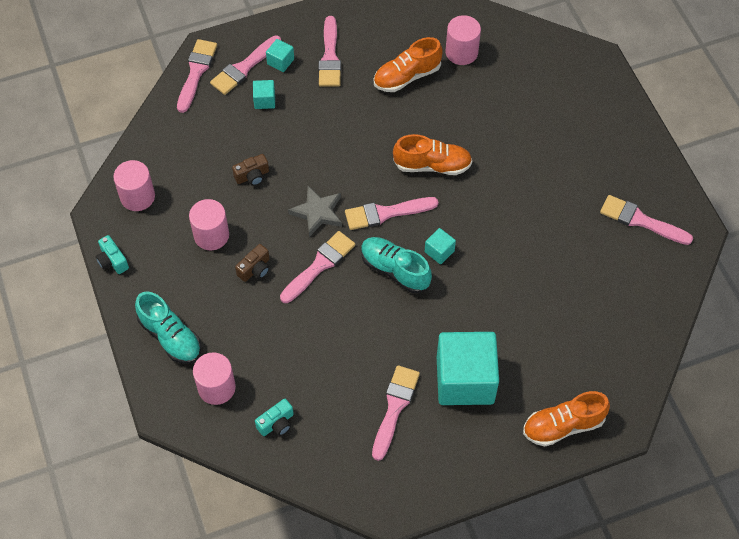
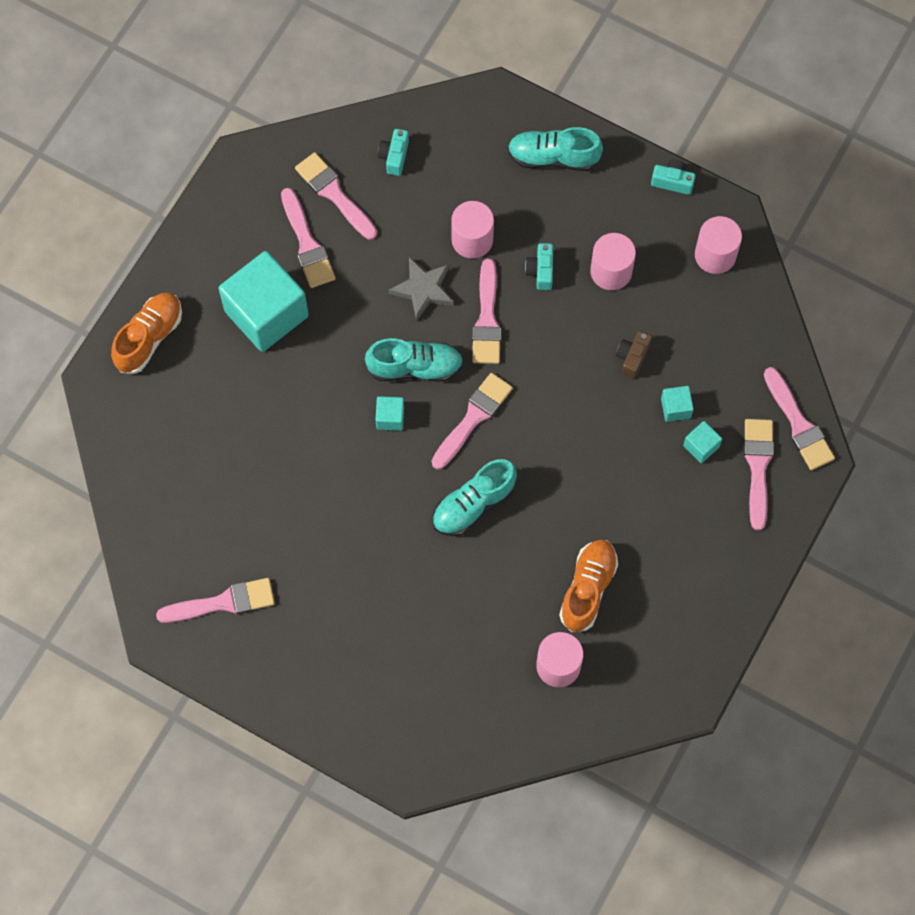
camera: 140 degrees right, 10 degrees up
pink cylinder [193,352,236,405] -> pink cylinder moved to [451,201,494,259]
brown camera [235,244,270,282] -> turquoise camera [525,243,553,290]
turquoise cube [266,39,294,72] -> turquoise cube moved to [661,386,694,422]
grey star [288,186,342,237] -> grey star moved to [389,257,454,322]
pink brush [318,16,341,87] -> pink brush moved to [295,152,377,240]
orange shoe [393,134,472,175] -> turquoise shoe [432,459,517,536]

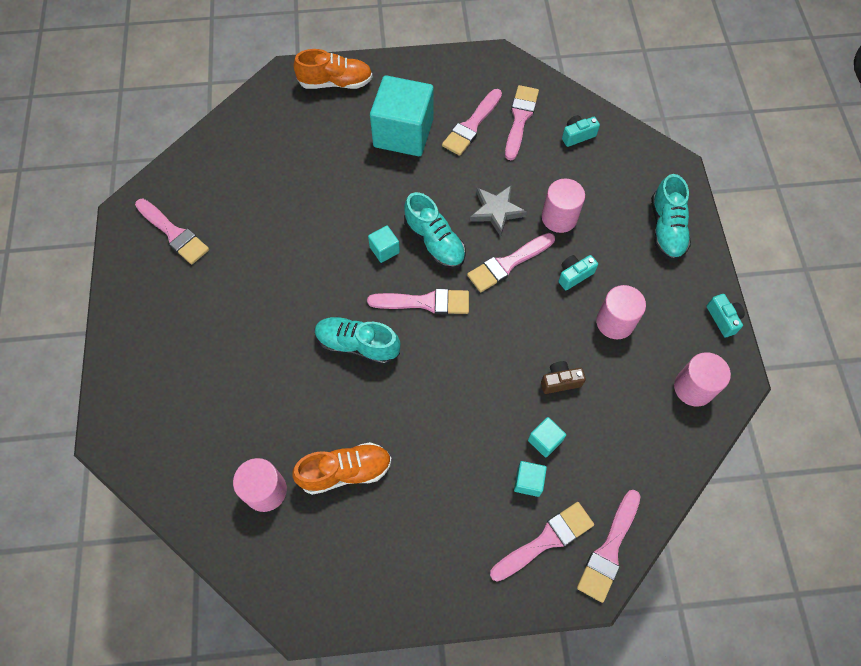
camera: 55 degrees right, 5 degrees down
turquoise shoe [508,127,603,171] -> turquoise shoe turned 150 degrees counterclockwise [651,174,691,261]

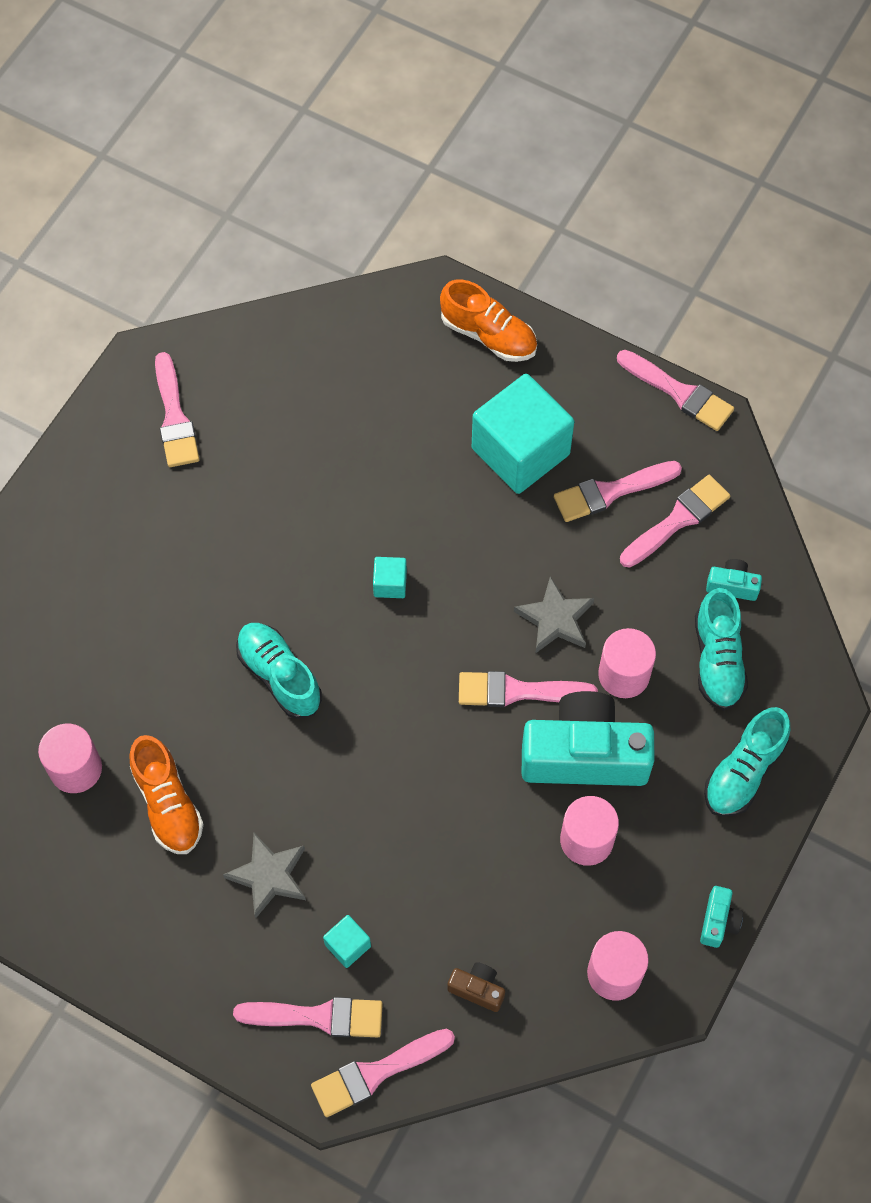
camera: 35 degrees right, 0 degrees up
orange shoe [292,442,392,495] -> orange shoe turned 45 degrees clockwise [129,735,204,854]
pink brush [367,289,469,314] -> pink brush moved to [617,350,734,431]
turquoise shoe [404,192,466,269] -> turquoise shoe moved to [695,588,748,711]
turquoise cube [528,417,566,458] -> none
brown camera [541,361,586,394] -> brown camera moved to [447,962,505,1012]
turquoise camera [558,255,598,290] -> turquoise camera [522,691,655,786], size x2.38
none -> grey star [223,833,306,918]

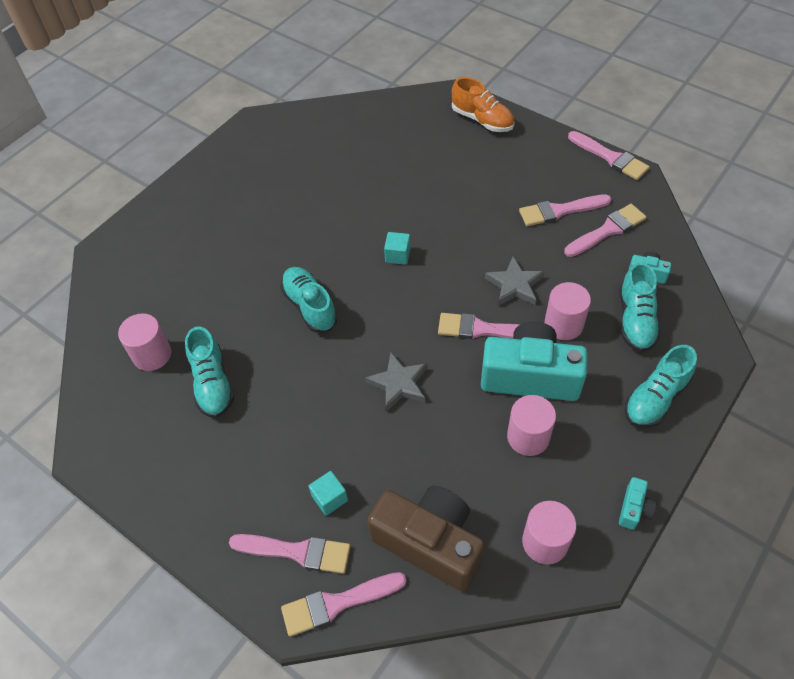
camera: 10 degrees right, 10 degrees down
orange shoe [129,735,204,854] -> turquoise shoe [185,326,234,418]
pink brush [155,352,199,467] -> none
grey star [223,833,306,918] -> grey star moved to [365,352,427,412]
brown camera [447,962,505,1012] -> brown camera [367,486,485,592], size x2.38
turquoise cube [472,374,574,494] -> none

